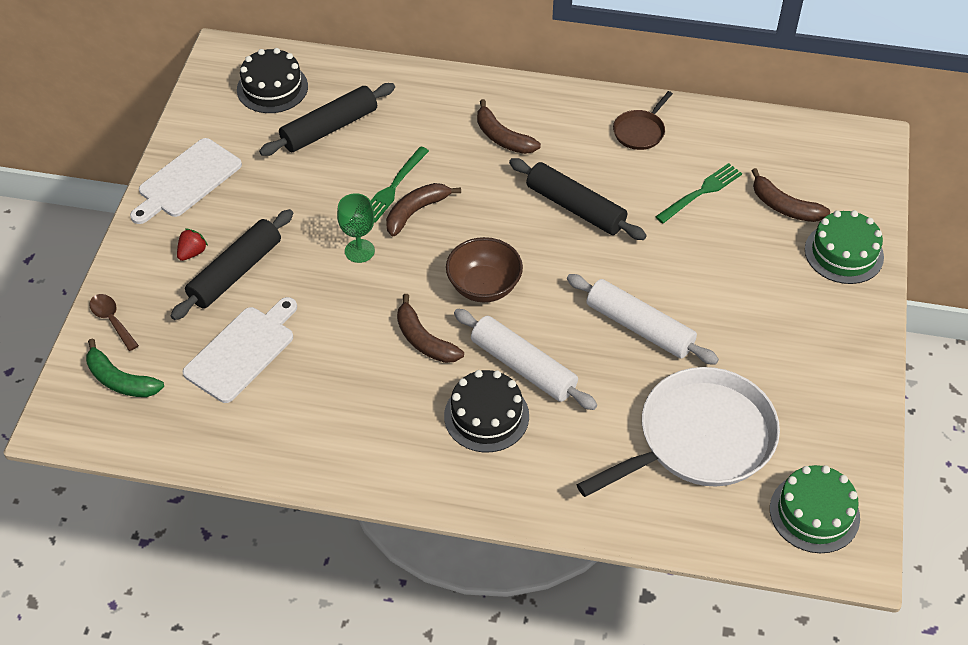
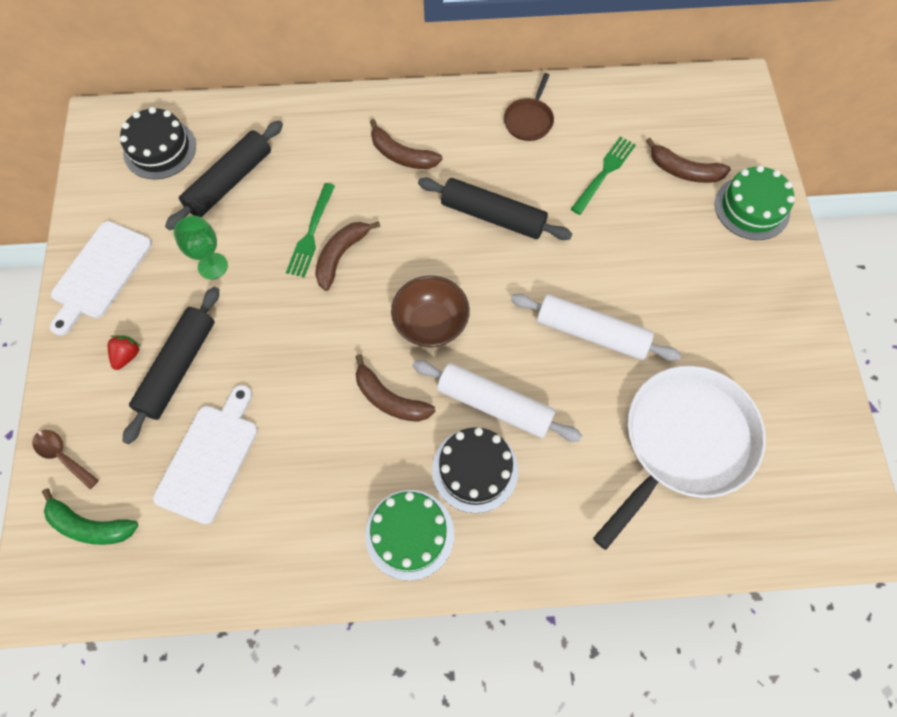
camera: 15 degrees left, 15 degrees up
green goblet [337,193,375,263] -> green goblet moved to [174,216,228,279]
green cake [770,465,860,553] -> green cake moved to [365,490,454,581]

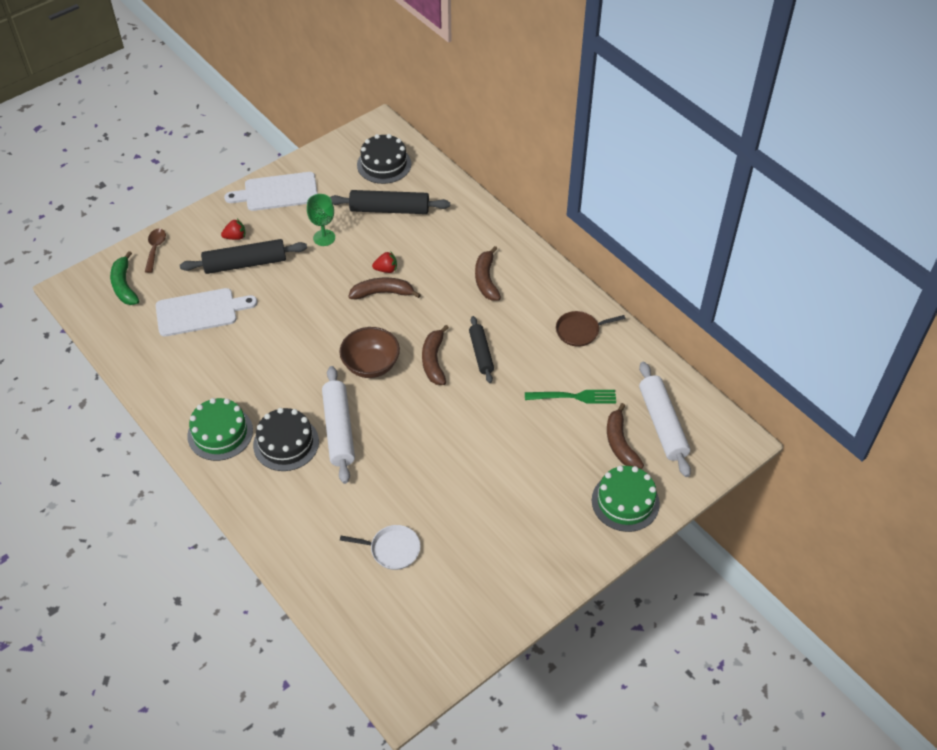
camera: 55 degrees right, 15 degrees down
green fork [286,183,335,277] -> red strawberry [372,251,397,273]
brown banana [355,354,435,422] -> brown banana moved to [422,325,449,385]
black rolling pin [418,177,572,240] -> black rolling pin [469,316,494,383], size x0.63
white rolling pin [511,294,681,361] -> white rolling pin moved to [639,362,691,477]
white pan [593,366,766,550] -> white pan [340,525,421,570], size x0.45

